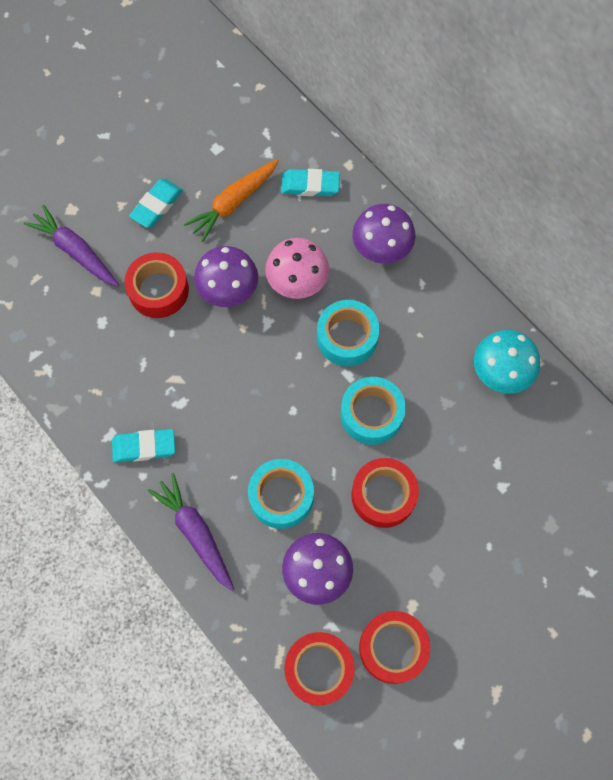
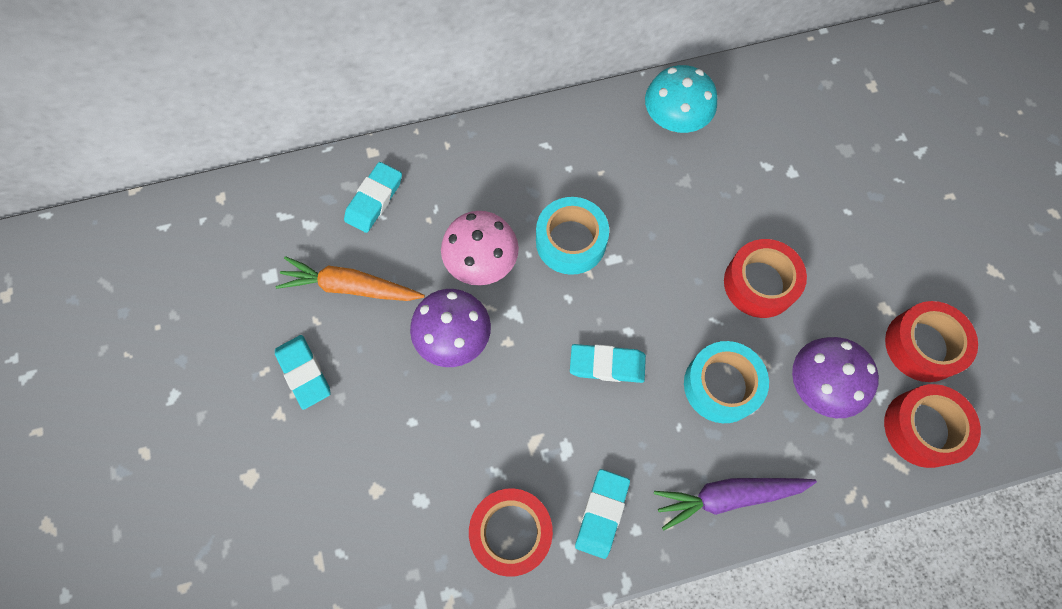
camera: 65 degrees left, 0 degrees up
purple carrot [24,205,119,286] -> none
red tape [125,252,189,318] -> red tape moved to [469,488,553,577]
orange carrot [184,159,279,242] -> orange carrot turned 120 degrees clockwise [275,256,425,301]
turquoise tape [341,377,406,445] -> none
purple mushroom [352,204,415,264] -> none
none -> turquoise eraser [570,344,646,383]

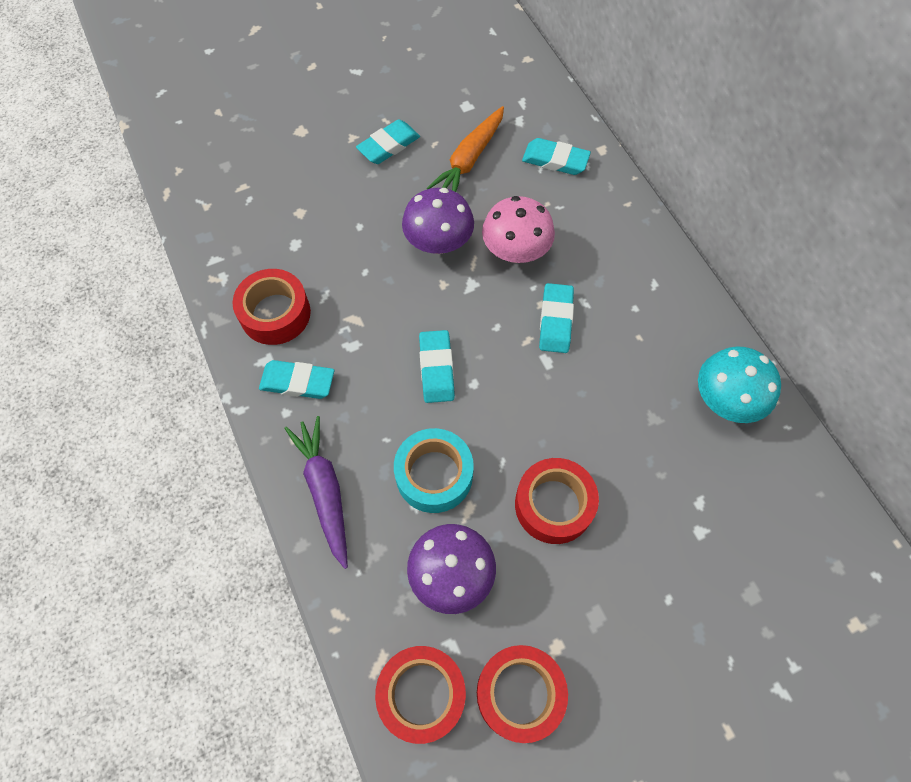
camera: 80 degrees right, 5 degrees down
orange carrot [275,256,425,301] -> orange carrot turned 150 degrees counterclockwise [427,106,504,192]
turquoise tape [536,197,609,275] -> turquoise eraser [539,283,574,353]

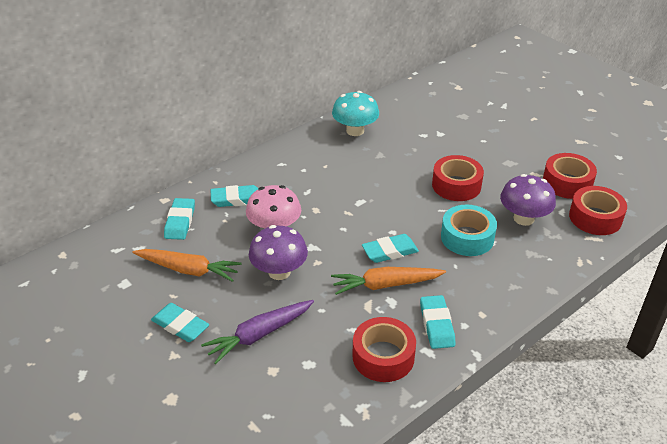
camera: 105 degrees left, 25 degrees down
purple carrot [284,416,348,569] -> purple carrot moved to [201,300,314,364]
turquoise eraser [539,283,574,353] -> turquoise eraser moved to [211,185,258,207]
none -> orange carrot [331,267,446,295]

